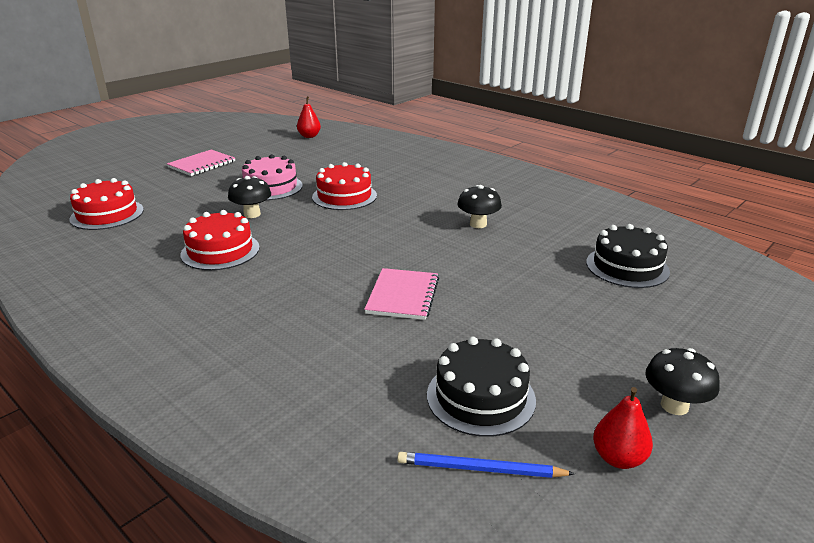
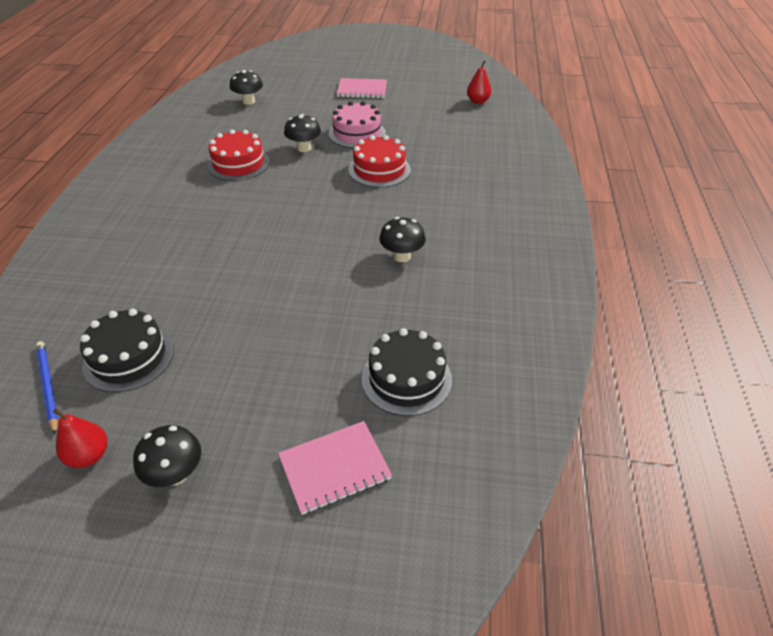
camera: 55 degrees right, 15 degrees up
red cake [69,178,144,230] -> black mushroom [230,70,263,105]
pink notebook [364,268,439,320] -> pink notebook moved to [278,421,392,515]

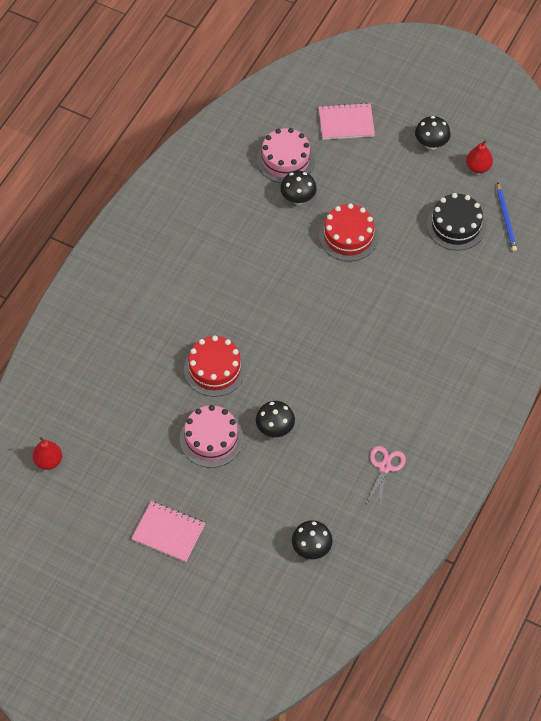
camera: 160 degrees left, 15 degrees up
red cake [207,129,270,181] -> red cake moved to [319,203,378,261]
black cake [362,328,452,416] -> pink cake [257,128,315,183]
black mushroom [379,217,426,262] -> black mushroom moved to [280,171,317,205]
none -> pink scissors [366,446,406,505]

